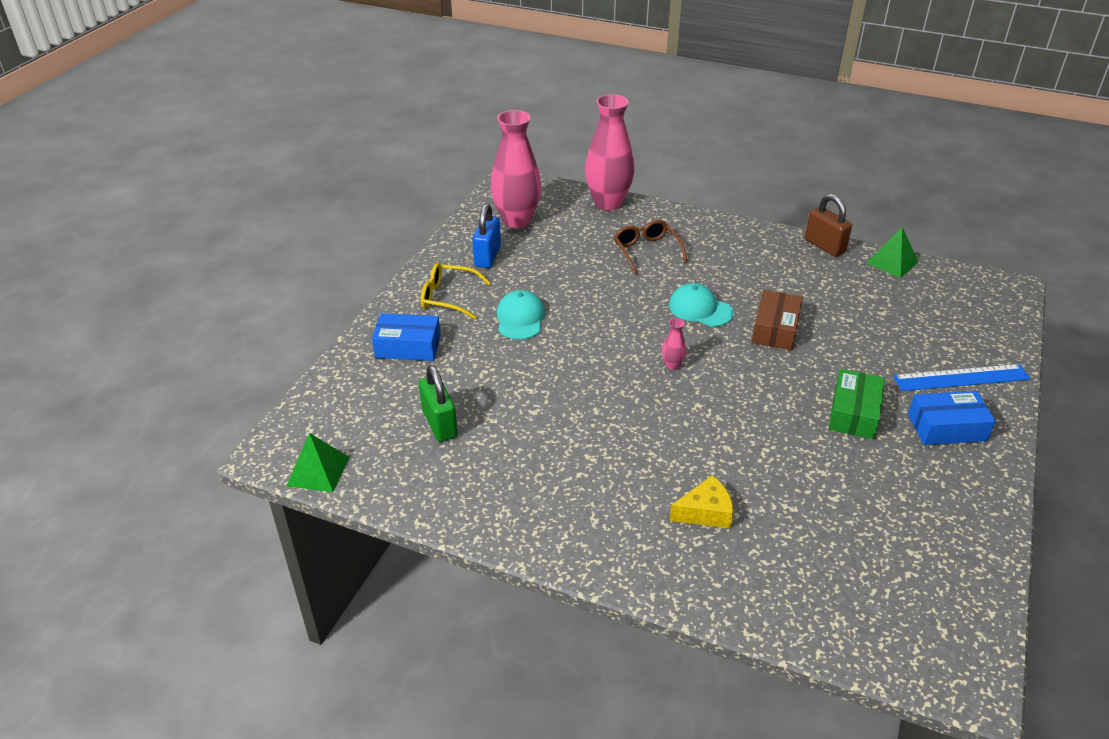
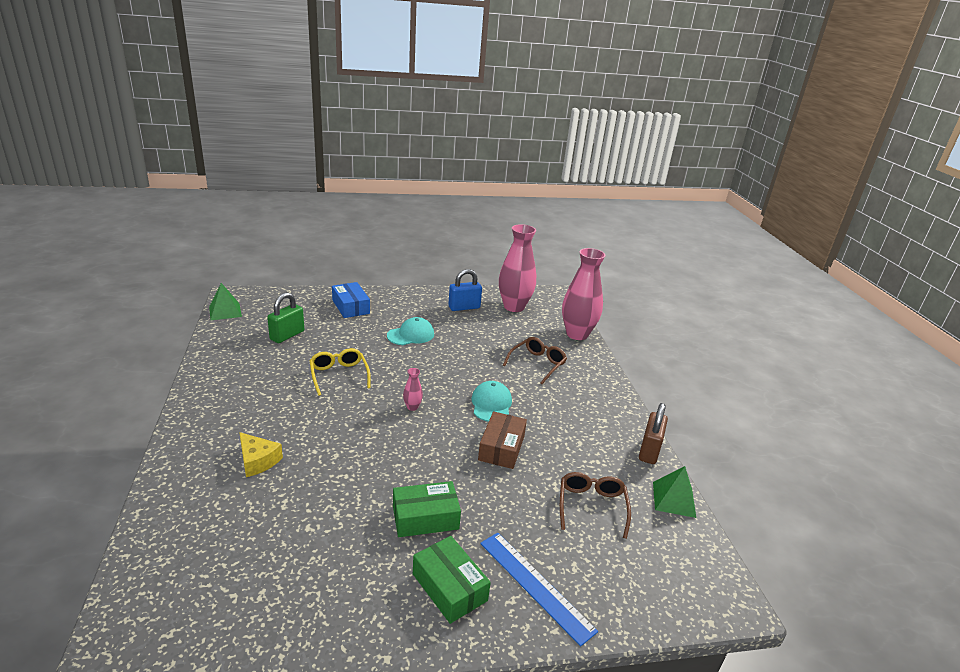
camera: 55 degrees right, 10 degrees down
yellow glasses [421,263,491,319] -> yellow glasses moved to [310,348,371,396]
brown box [752,290,803,350] -> brown box turned 60 degrees counterclockwise [478,411,527,469]
blue box [908,391,996,445] -> green box [413,536,491,624]
none -> brown glasses [560,472,631,539]

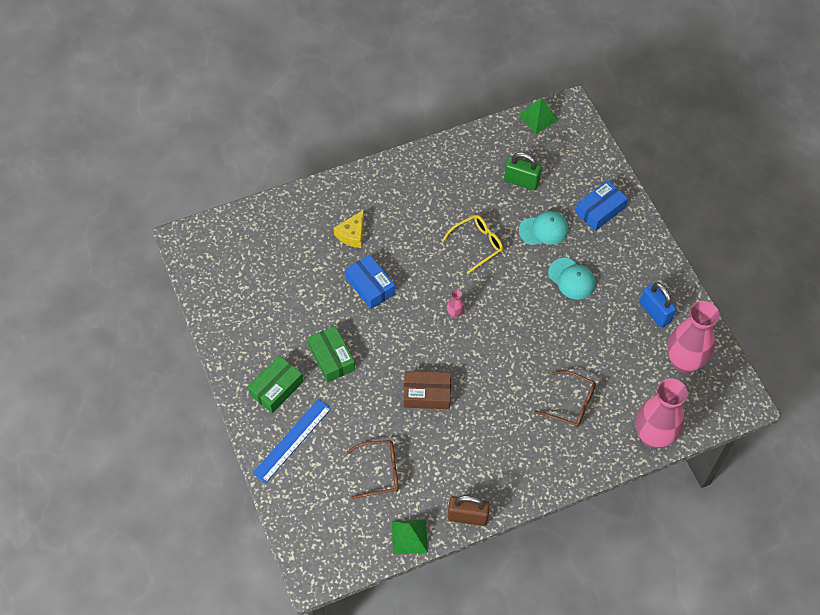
camera: 80 degrees right, 30 degrees up
turquoise cap [471,381,512,422] -> turquoise cap moved to [519,211,569,245]
none -> blue box [345,254,395,309]

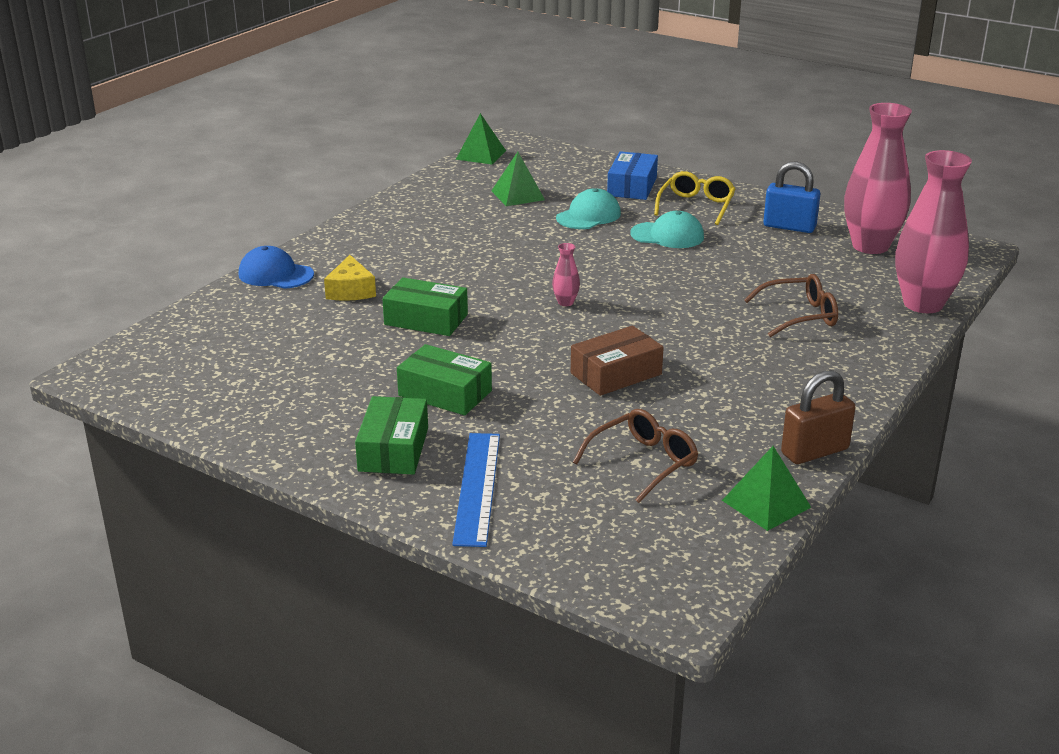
camera: 35 degrees left, 30 degrees down
blue box [345,254,395,309] -> green box [382,277,468,336]
yellow glasses [442,215,503,274] -> yellow glasses moved to [654,171,735,225]
green padlock [504,152,542,190] -> green pyramid [491,152,545,206]
none -> blue cap [239,246,314,289]

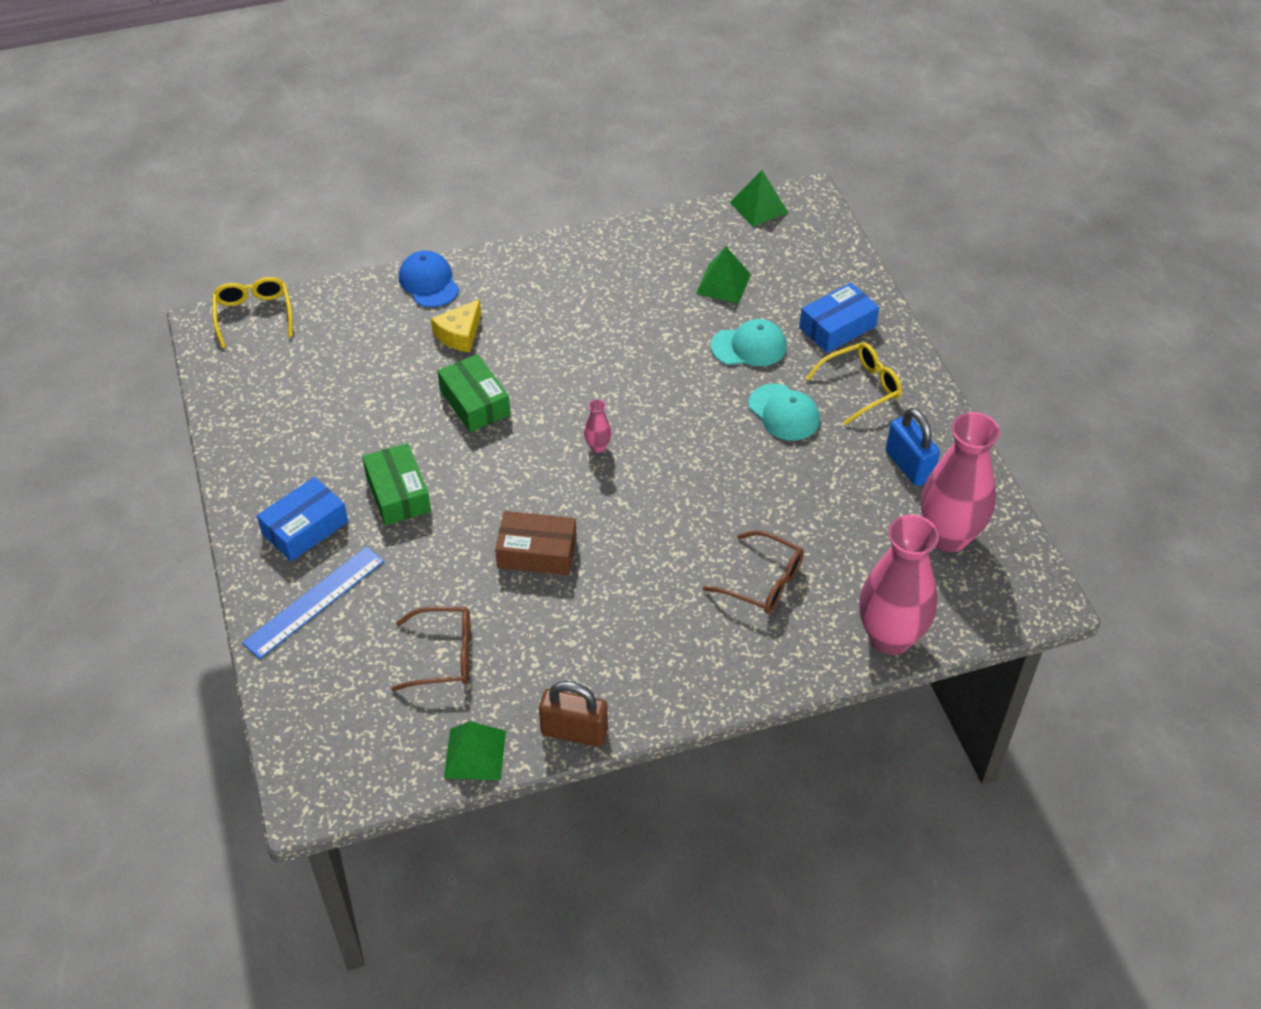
camera: 40 degrees right, 20 degrees up
green box [355,396,428,475] -> blue box [257,477,348,562]
none -> yellow glasses [212,277,292,348]

